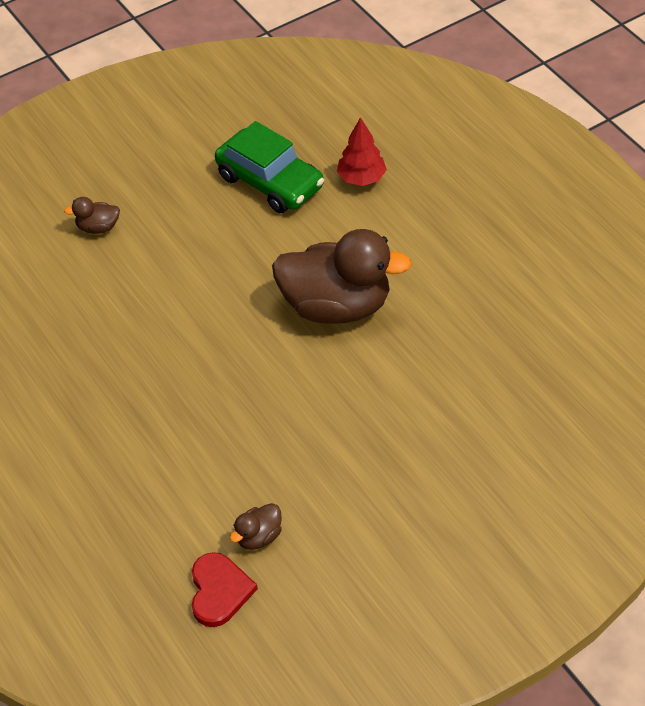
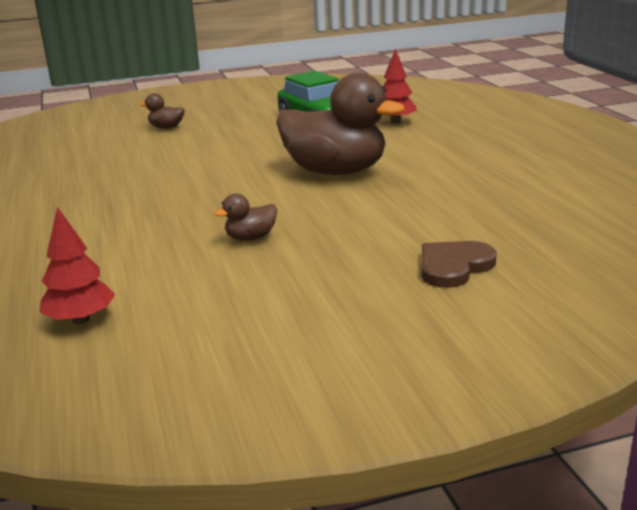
camera: 15 degrees right, 25 degrees down
red heart [192,552,258,627] -> red tree [40,207,115,324]
brown duck [230,503,282,550] -> brown duck moved to [214,193,277,241]
none -> brown heart [421,241,497,288]

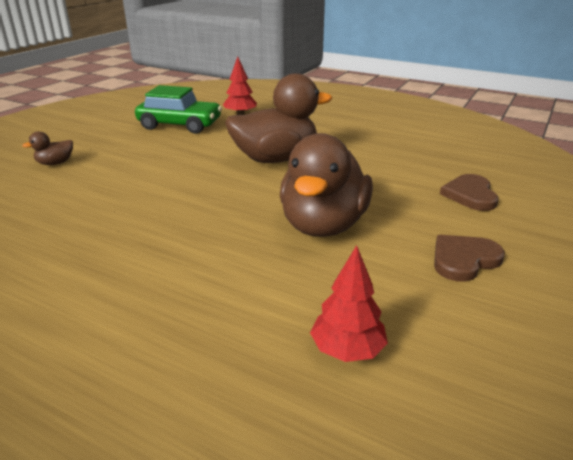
camera: 45 degrees left, 5 degrees up
brown duck [214,193,277,241] -> brown duck [280,133,373,237], size x2.40
none -> brown heart [434,235,505,282]

